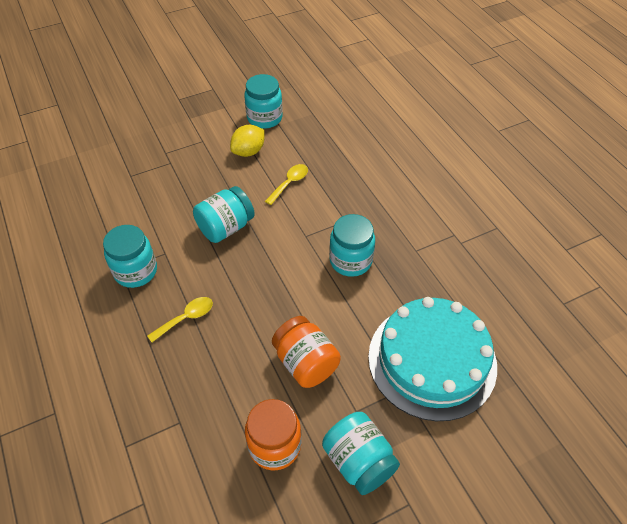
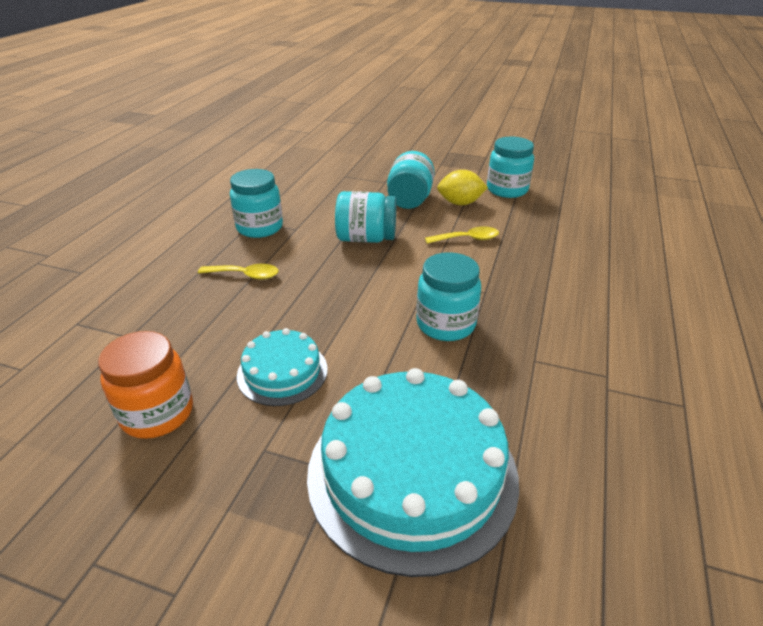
camera: 45 degrees right, 15 degrees down
orange jar [272,316,341,388] -> turquoise cake [237,328,328,406]
turquoise jar [322,412,400,495] -> turquoise jar moved to [387,151,435,209]

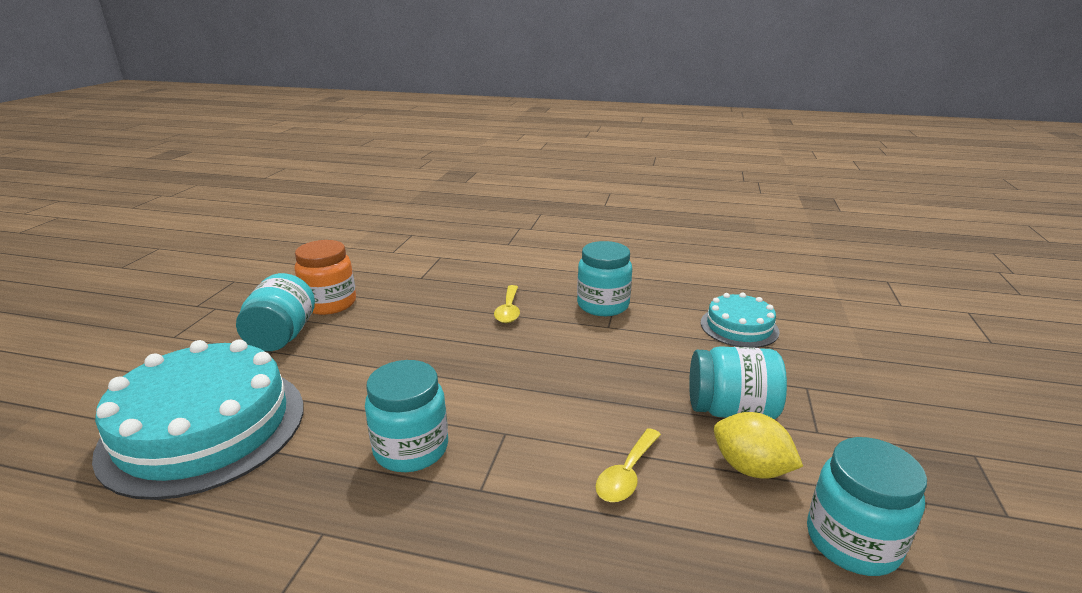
camera: 85 degrees right, 10 degrees down
turquoise cake [237,328,328,406] -> turquoise cake moved to [701,293,779,348]
turquoise jar [335,191,396,243] -> turquoise jar moved to [236,273,315,351]
yellow spoon [425,226,499,244] -> yellow spoon turned 45 degrees clockwise [596,428,661,502]
yellow lemon [437,170,488,205] -> yellow lemon turned 45 degrees counterclockwise [714,412,803,479]

